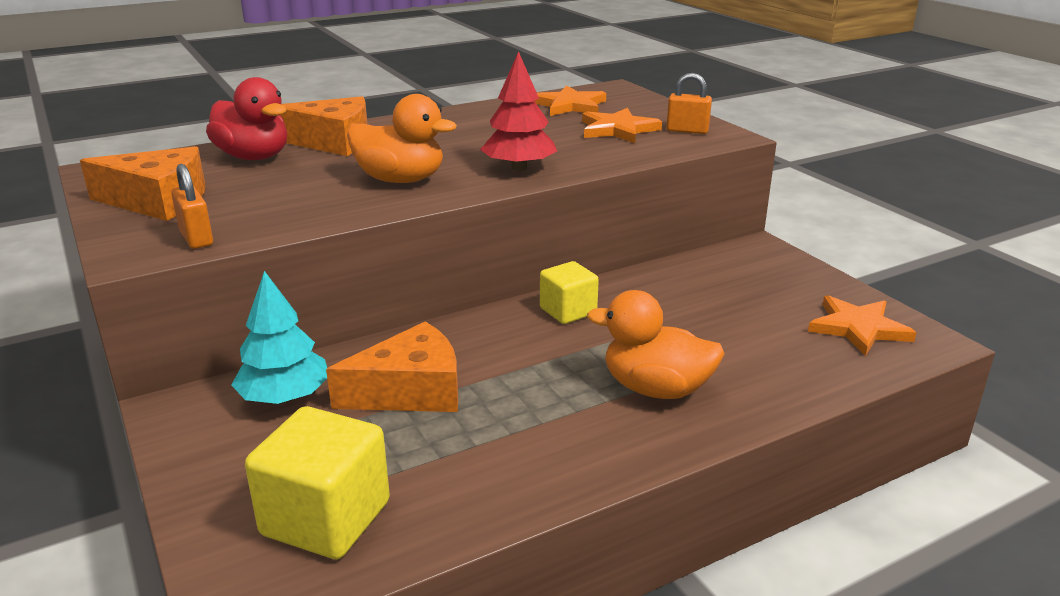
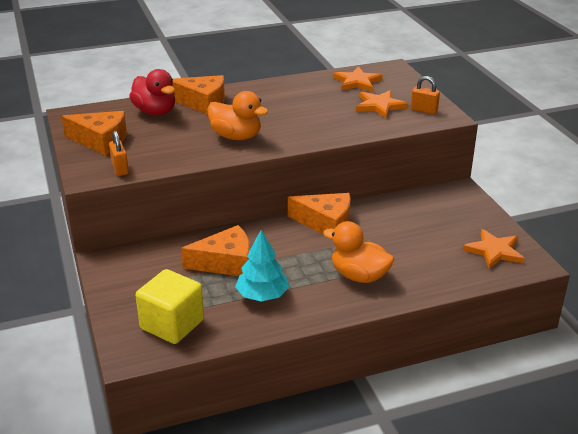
camera: 10 degrees right, 5 degrees up
turquoise tree [231,271,327,404] -> turquoise tree moved to [235,230,289,302]
red tree [480,51,557,171] -> none
yellow cube [540,261,599,324] -> orange cheese [288,193,351,234]

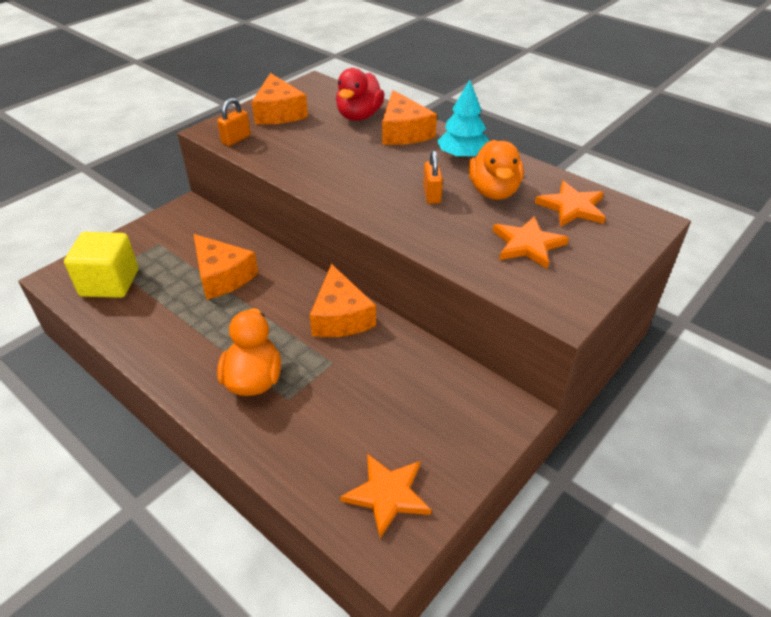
camera: 60 degrees right, 10 degrees up
orange duck [207,91,268,140] -> orange duck moved to [469,140,524,200]
turquoise tree [235,230,289,302] -> turquoise tree moved to [437,80,490,159]
orange padlock [411,76,440,114] -> orange padlock moved to [423,150,443,204]

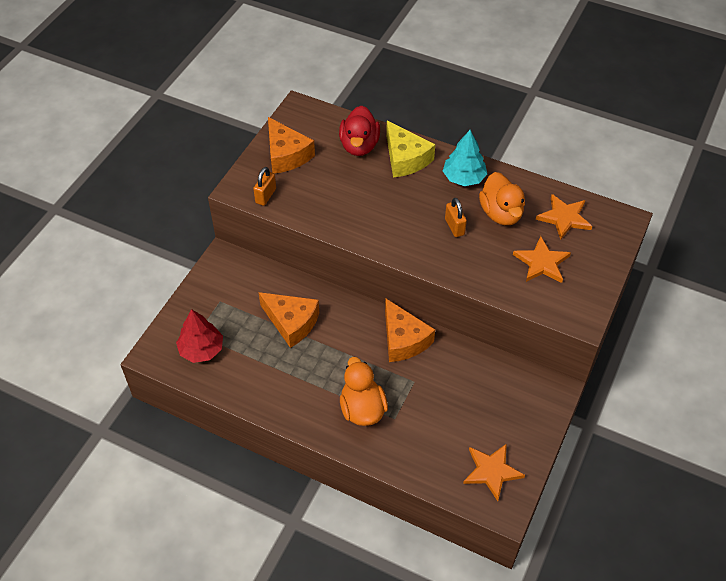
camera: 15 degrees left, 10 degrees up
yellow cube [64,232,138,298] -> red tree [176,309,223,363]
orange cheese [382,90,437,145] -> yellow cheese [386,121,435,178]

